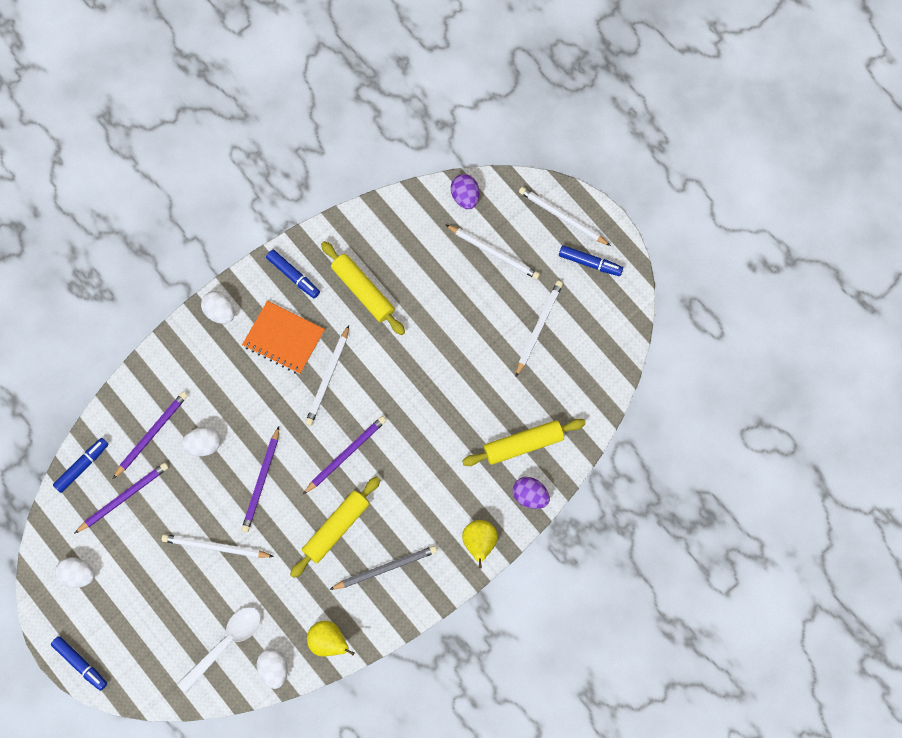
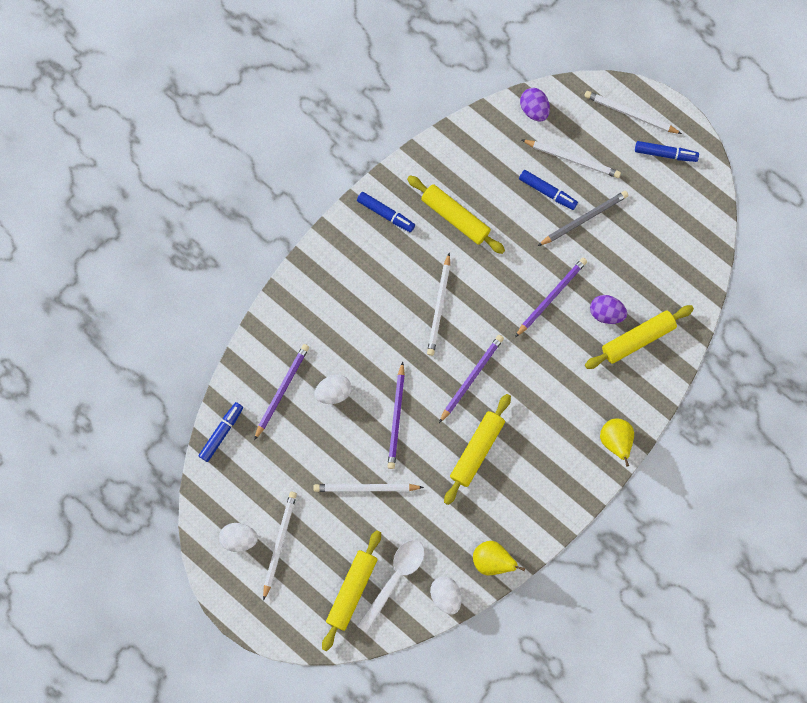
camera: 10 degrees left, 5 degrees up
blue marker [51,636,107,691] -> blue marker moved to [519,170,578,210]
purple pencil [74,463,168,534] -> purple pencil moved to [515,258,587,337]
white egg [201,291,234,324] -> none
orange notebook [242,301,325,374] -> none
grey pencil [329,546,437,590] -> grey pencil moved to [538,191,628,246]
purple egg [513,477,550,509] -> purple egg moved to [590,295,627,324]
white pencil [516,281,563,377] -> white pencil moved to [263,492,297,601]
none -> yellow rolling pin [322,530,381,651]

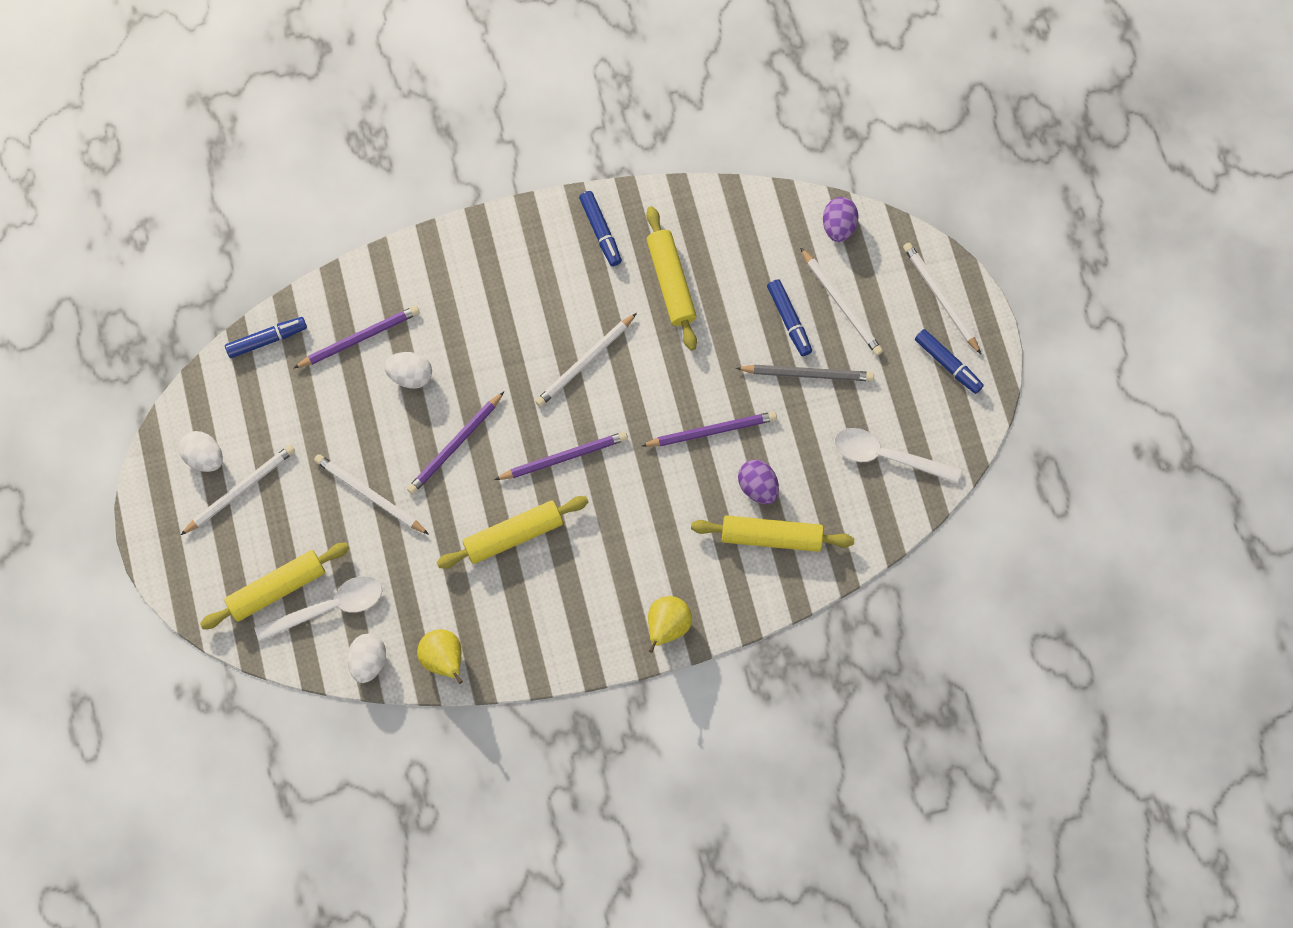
camera: 35 degrees right, 5 degrees down
none -> white spoon [834,428,961,483]

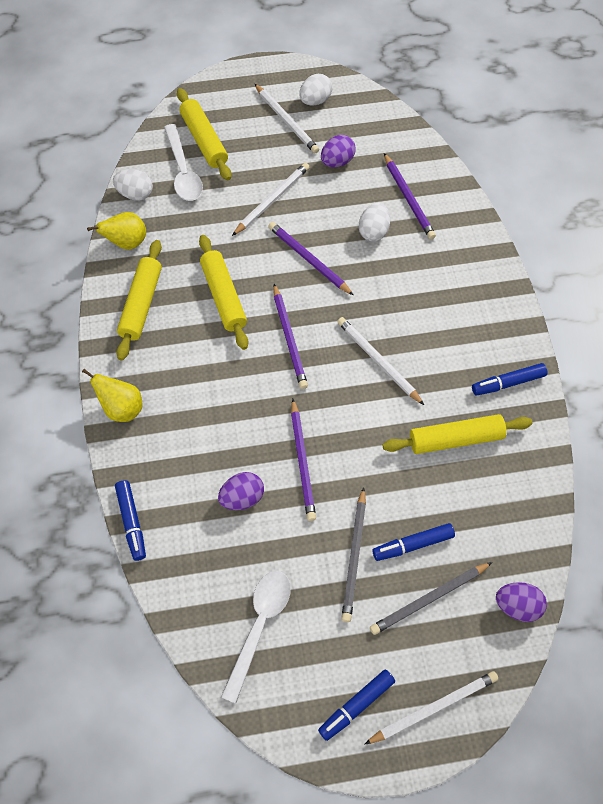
camera: 95 degrees right, 10 degrees down
blue marker [225,317,307,358] -> blue marker moved to [115,480,146,561]
yellow rolling pin [691,515,854,552] -> yellow rolling pin moved to [116,240,162,361]
white pencil [800,247,883,356] -> grey pencil [370,562,492,635]
none -> purple egg [321,135,356,167]

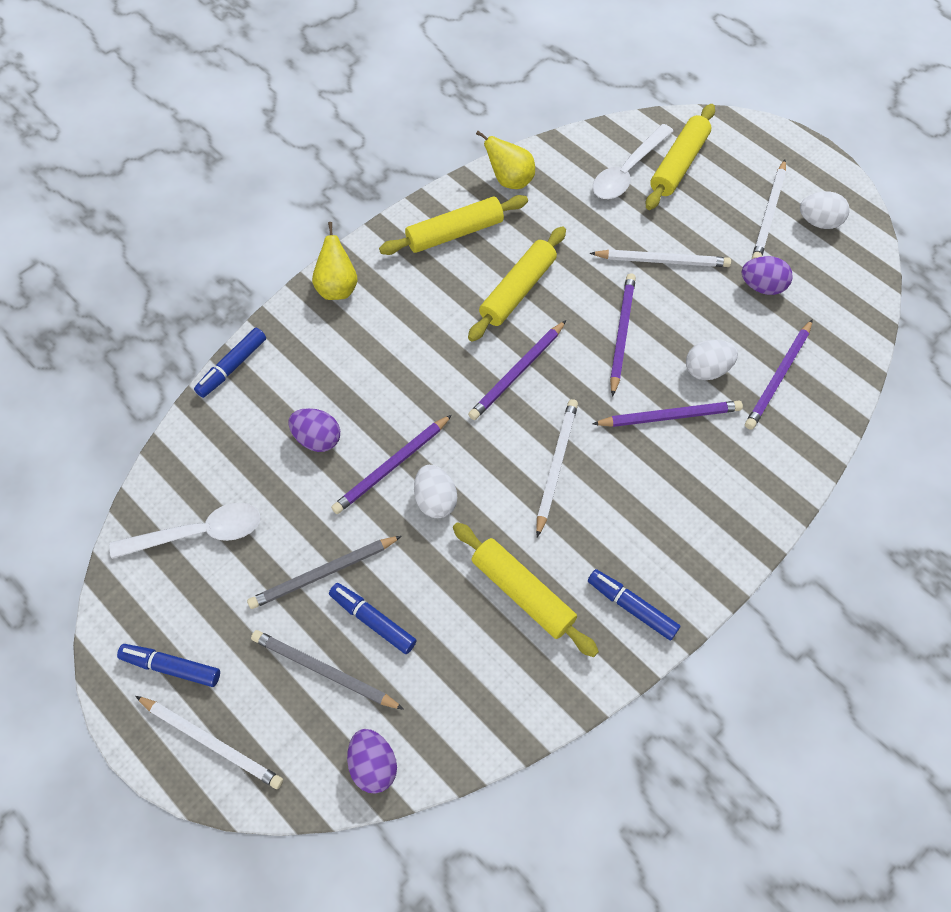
camera: 55 degrees right, 0 degrees up
white egg [113,169,153,201] -> white egg moved to [414,465,457,518]
none -> purple pencil [593,401,743,427]

